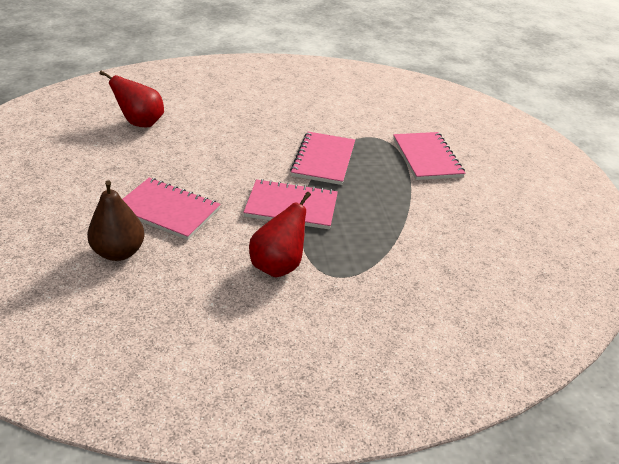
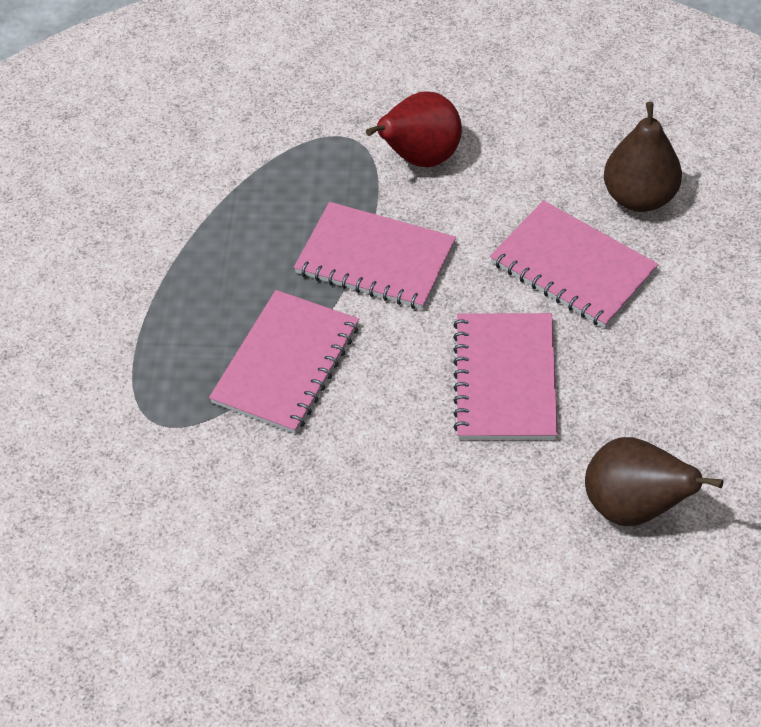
camera: 160 degrees left, 15 degrees up
red pear [99,71,164,127] -> brown pear [585,437,723,526]
pink notebook [393,132,465,180] -> pink notebook moved to [453,313,558,440]

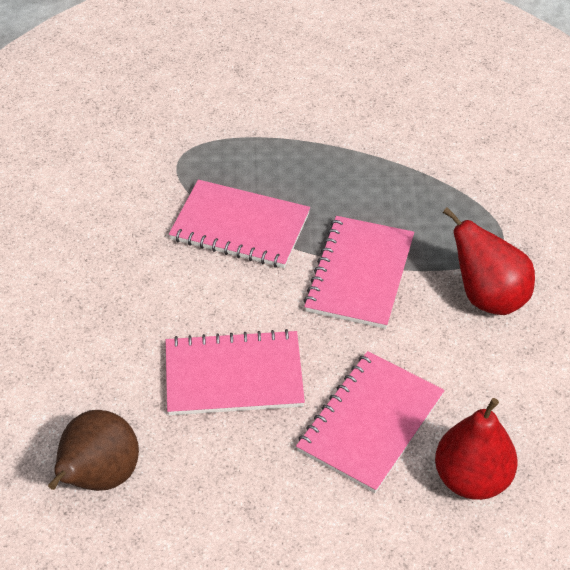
camera: 80 degrees right, 5 degrees down
brown pear [604,102,682,212] -> red pear [435,398,518,500]

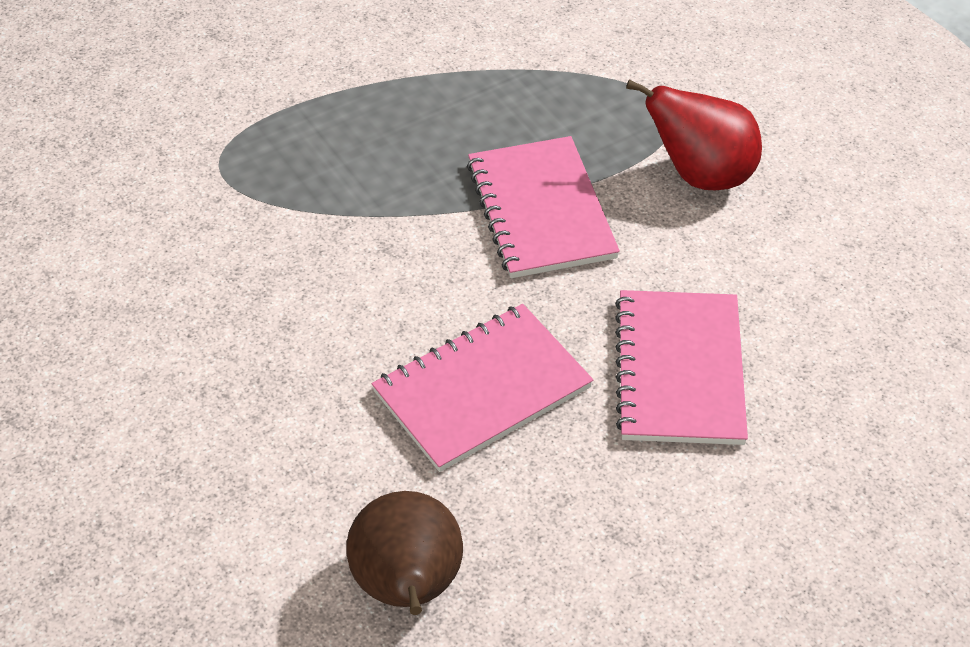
camera: 30 degrees left, 0 degrees up
pink notebook [169,180,310,268] -> none
red pear [435,398,518,500] -> none

